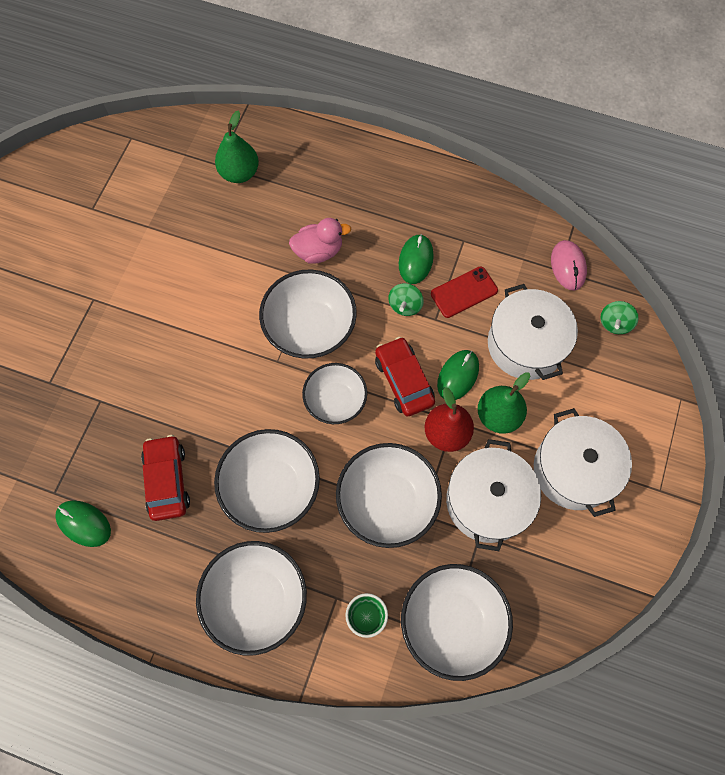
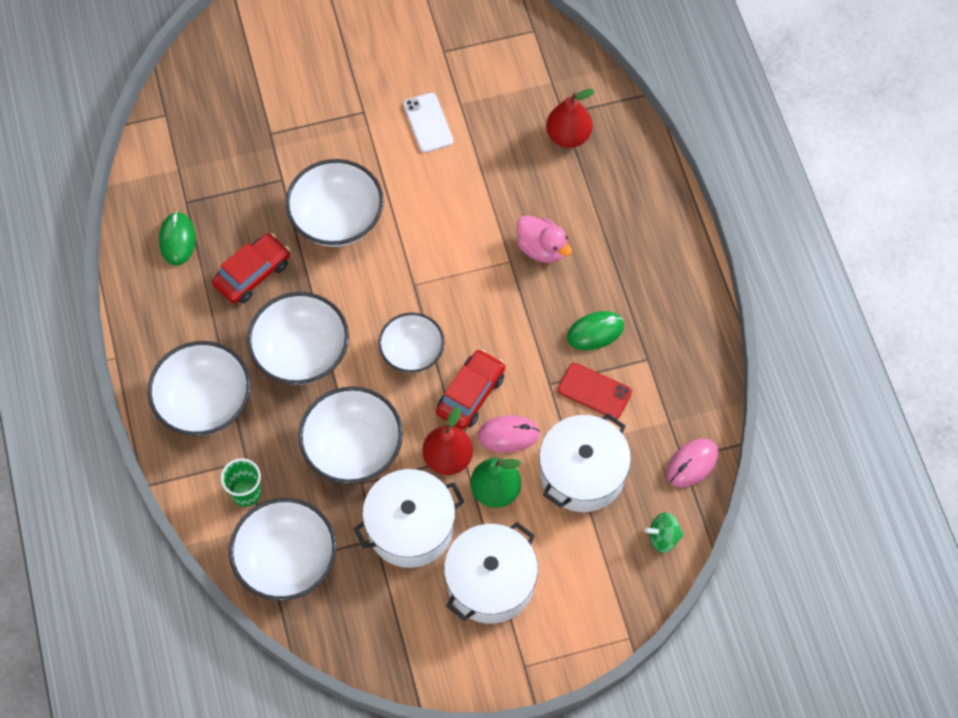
camera: 55 degrees right, 5 degrees down
green pear [215,110,259,183] -> red pear [546,89,594,148]
white bowl [259,269,357,359] -> white bowl moved to [286,159,384,247]
green spinning top [388,283,424,316] -> none
green mouse [437,350,479,400] -> pink mouse [478,416,540,452]
none -> white phone [403,93,453,153]

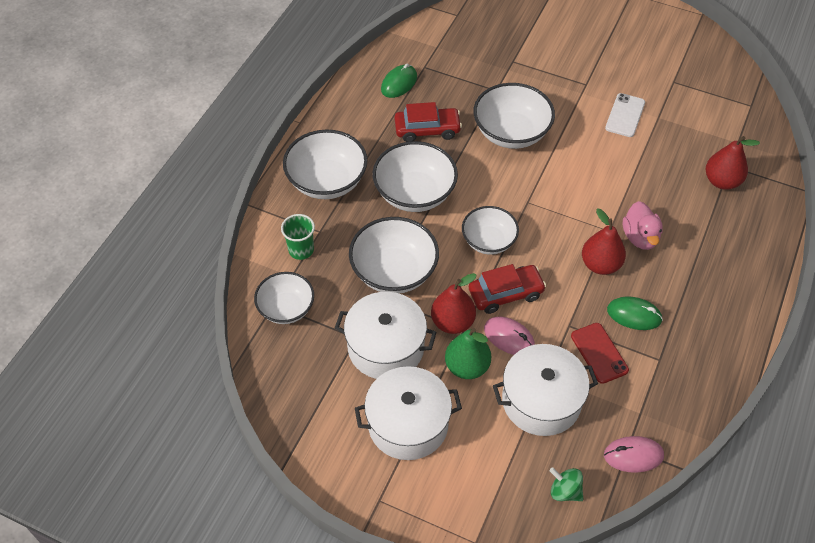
camera: 40 degrees right, 10 degrees down
white bowl [229,498,337,601] -> white bowl [254,272,314,324], size x0.65
none -> red pear [582,209,626,275]

